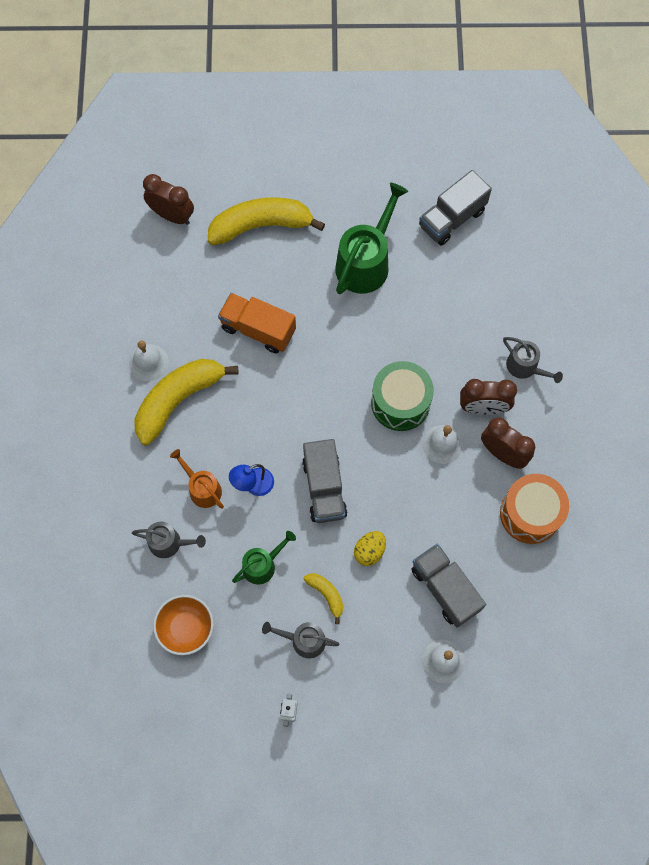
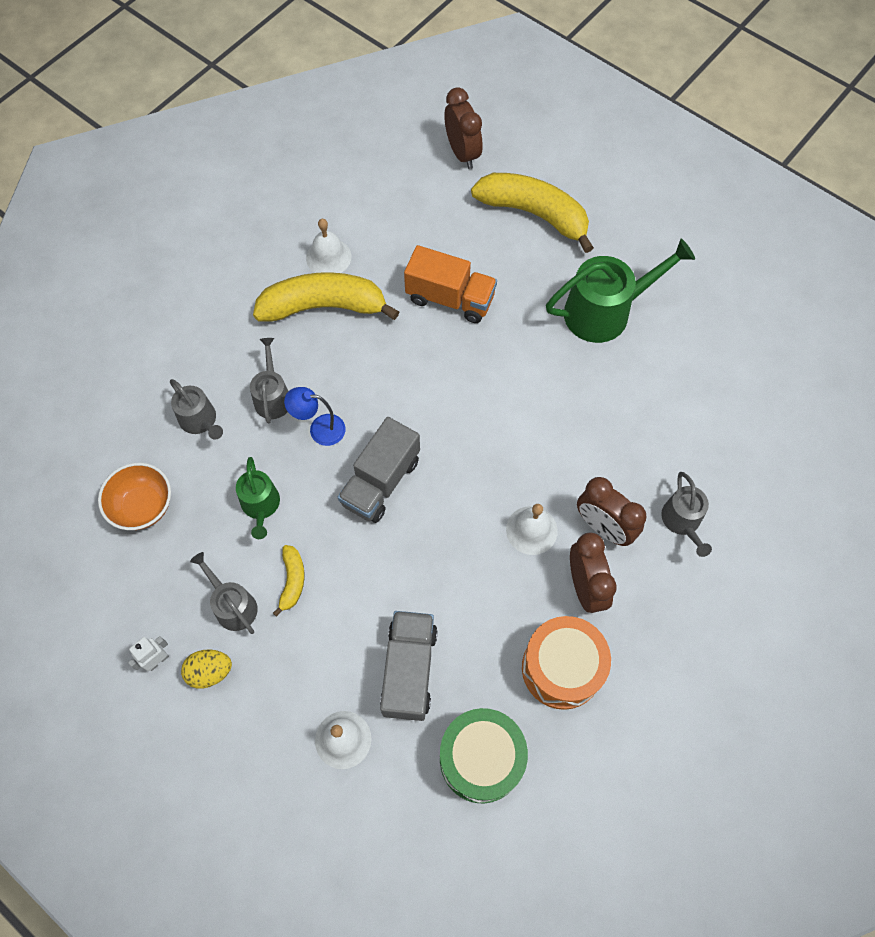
camera: 40 degrees right, 5 degrees down
orange watering can [170,449,224,509] -> grey watering can [250,338,288,423]
orange truck [218,293,296,353] -> orange truck turned 135 degrees clockwise [404,245,497,323]
green watering can [232,531,296,585] -> green watering can turned 75 degrees clockwise [236,457,280,539]
yellow egg [354,531,386,566] -> yellow egg moved to [181,649,232,689]
green drum [371,361,434,431] -> green drum moved to [440,708,528,803]
grey truck [419,170,492,246] -> none

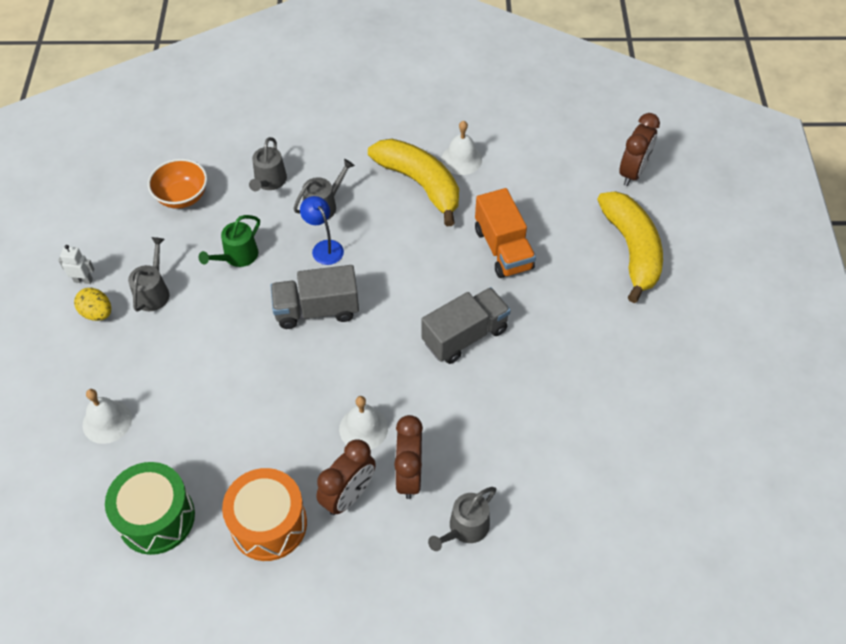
camera: 50 degrees right, 10 degrees down
yellow banana [273,545,304,617] -> none
grey truck [380,611,438,721] -> grey truck moved to [421,287,511,364]
green watering can [546,239,695,343] -> none

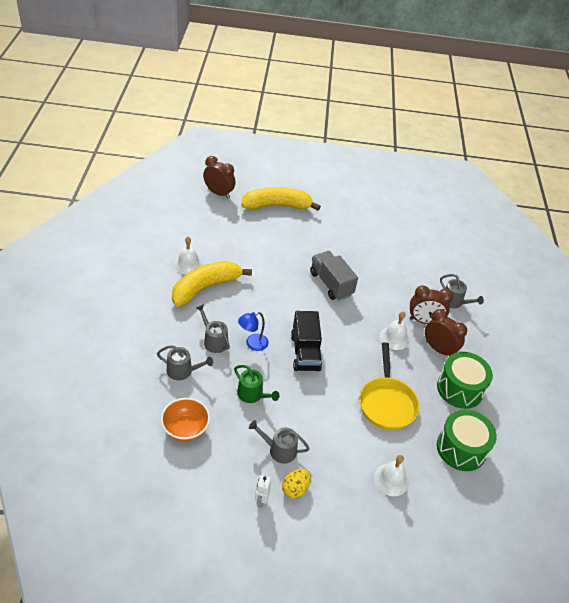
camera: 90 degrees left, 10 degrees down
orange drum [222,468,307,561] -> green drum [437,352,493,409]
grey truck [270,265,359,329] -> black truck [291,311,322,371]
orange truck [475,188,536,278] -> none
none -> yellow pan [359,342,420,430]

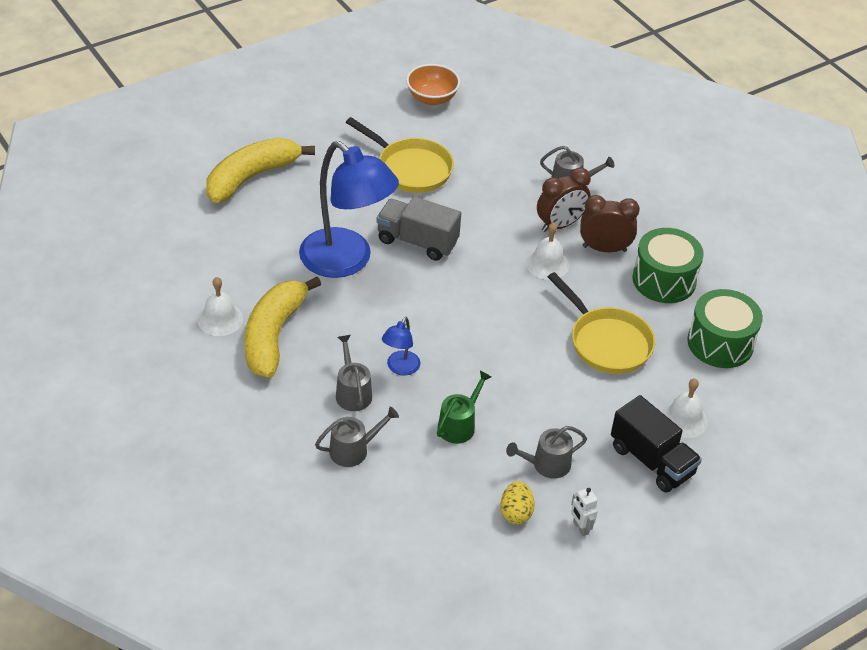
camera: 35 degrees left, 0 degrees up
orange bowl [161,398,210,441] -> orange bowl moved to [406,64,460,105]
grey watering can [196,304,230,353] -> grey watering can turned 60 degrees clockwise [336,335,372,411]
brown clock [203,156,236,199] -> none
green watering can [234,365,280,403] -> green watering can turned 60 degrees counterclockwise [437,370,491,444]
yellow egg [282,469,311,498] -> yellow egg moved to [500,481,535,524]
black truck [291,311,322,371] -> black truck moved to [611,395,702,493]
none -> blue lamp [299,141,399,278]
none -> yellow pan [346,117,454,193]

